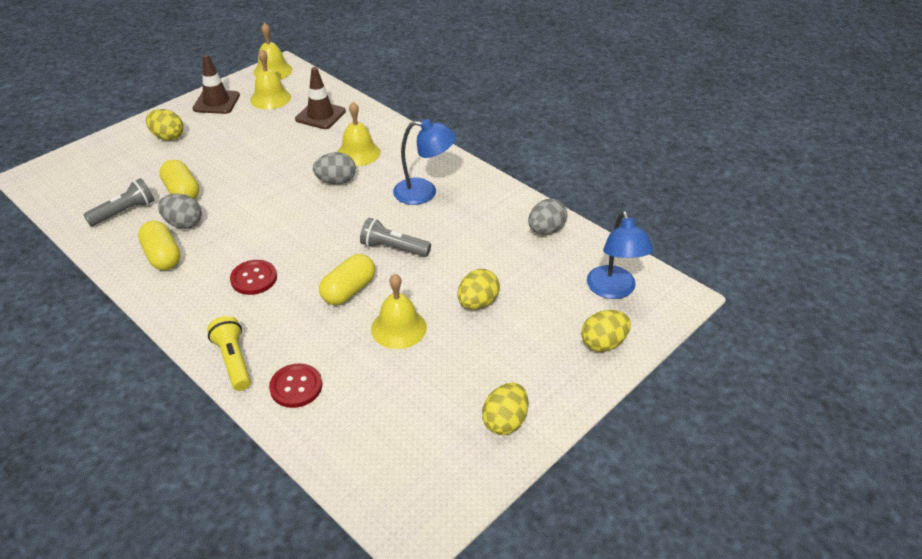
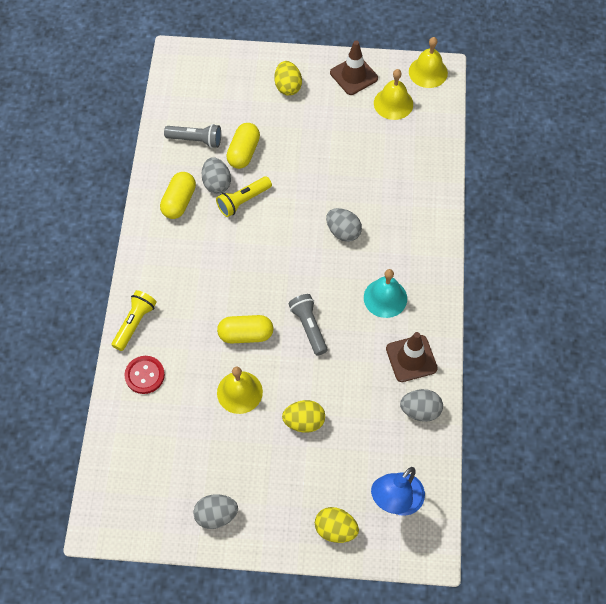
camera: 50 degrees right, 20 degrees up
red button [230,260,277,295] -> none
brown traffic cone [295,67,346,129] -> brown traffic cone moved to [386,332,438,382]
yellow bell [337,102,380,166] -> none
blue lamp [393,119,456,205] -> turquoise bell [364,269,407,318]
yellow egg [482,383,528,435] -> grey egg [193,494,238,529]
none -> yellow flashlight [216,176,272,217]

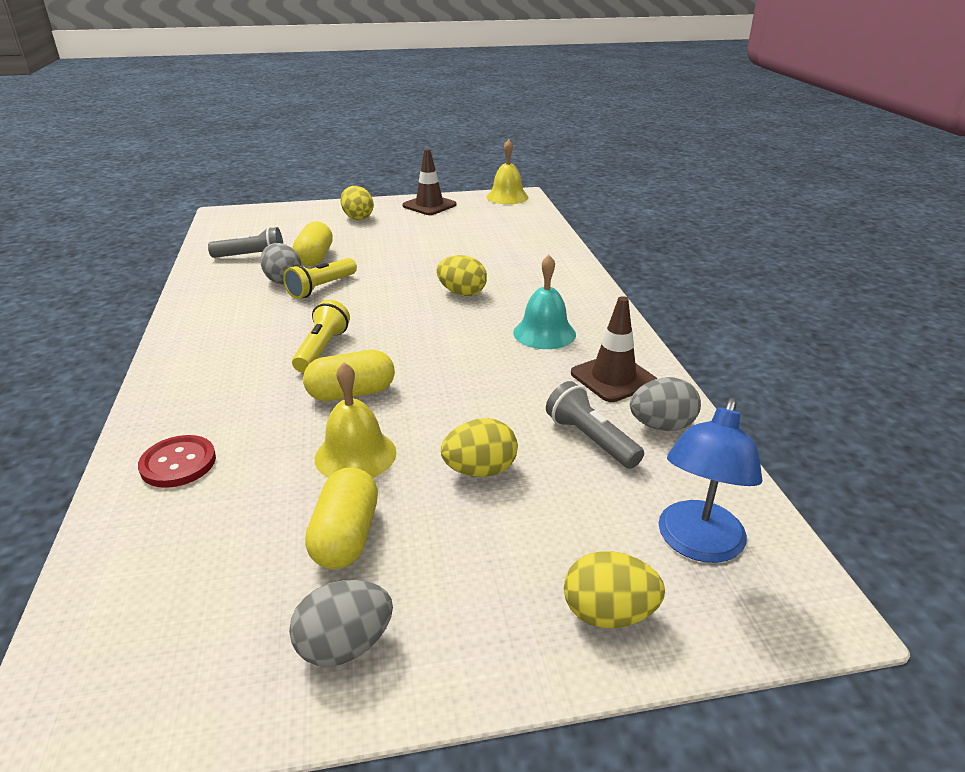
camera: 15 degrees left, 30 degrees down
yellow flashlight [112,290,157,351] -> yellow flashlight moved to [292,300,350,373]
yellow capsule [160,172,196,219] -> yellow capsule moved to [305,467,378,569]
grey flashlight [288,294,327,356] -> grey flashlight moved to [546,381,644,469]
grey egg [326,208,362,242] -> yellow egg [437,255,487,296]
yellow bell [374,69,413,120] -> none

